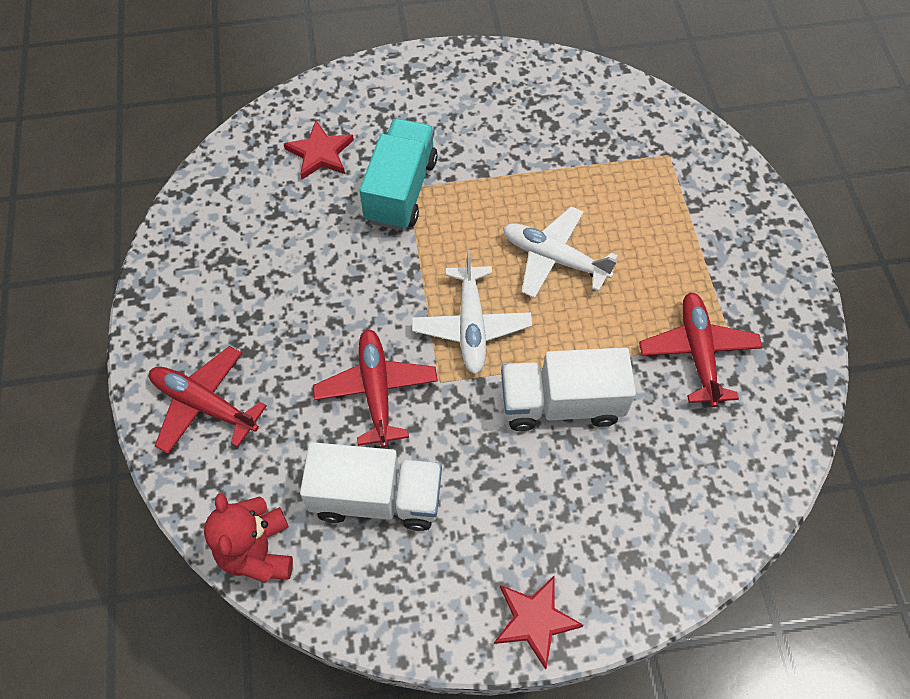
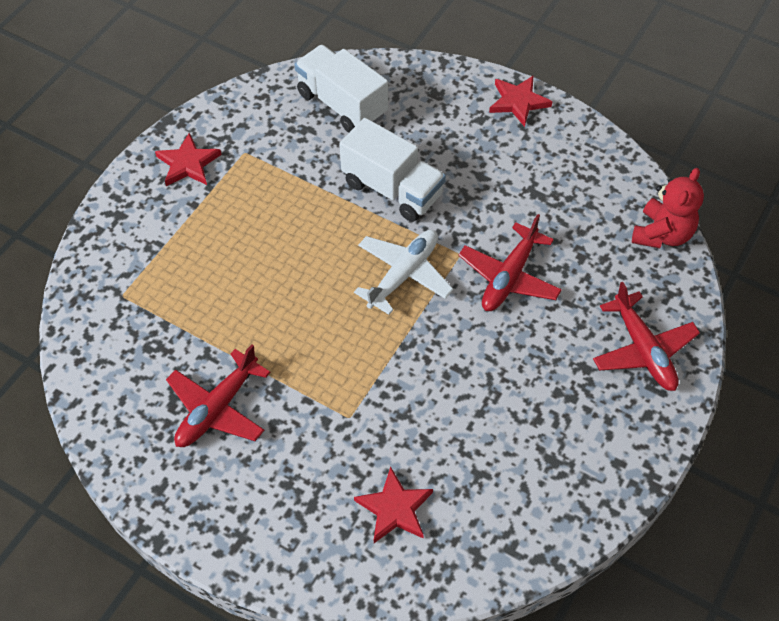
camera: 140 degrees left, 5 degrees down
white truck [300,442,442,531] -> white truck moved to [294,45,388,133]
turquoise truck [360,119,438,230] -> none
white plane [503,206,618,298] -> none
red plane [639,292,763,407] -> red plane moved to [166,344,271,447]
none -> red star [155,133,222,186]

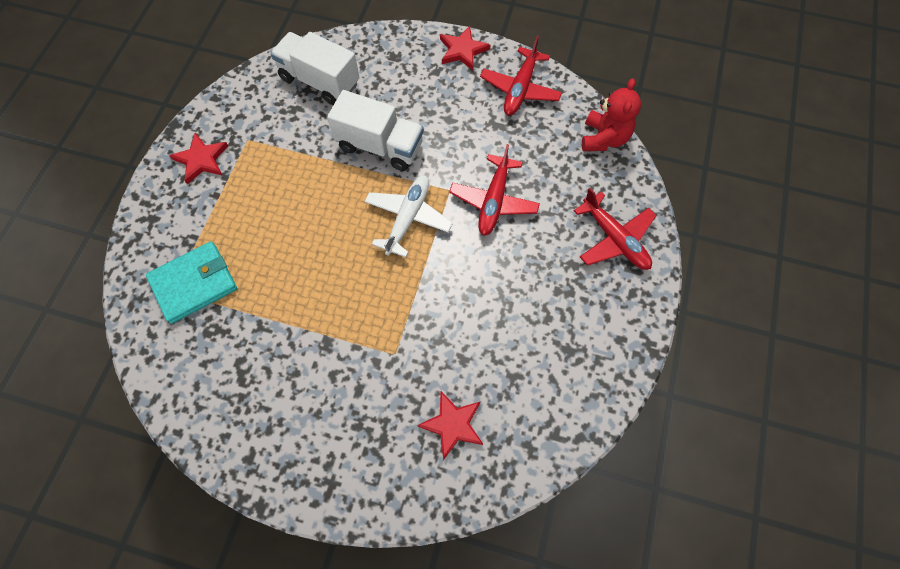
camera: 15 degrees left, 10 degrees up
red plane [166,344,271,447] -> red plane moved to [480,36,562,116]
none -> turquoise wallet [146,241,237,324]

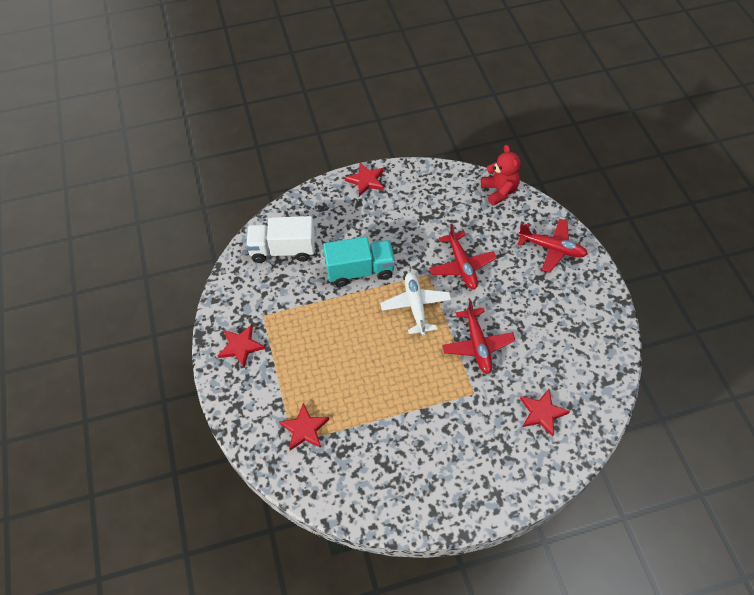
camera: 30 degrees left, 10 degrees down
turquoise wallet [146,241,237,324] -> red star [279,403,329,451]
white truck [327,90,424,171] -> turquoise truck [323,237,395,287]
red plane [480,36,562,116] -> red plane moved to [442,300,515,374]

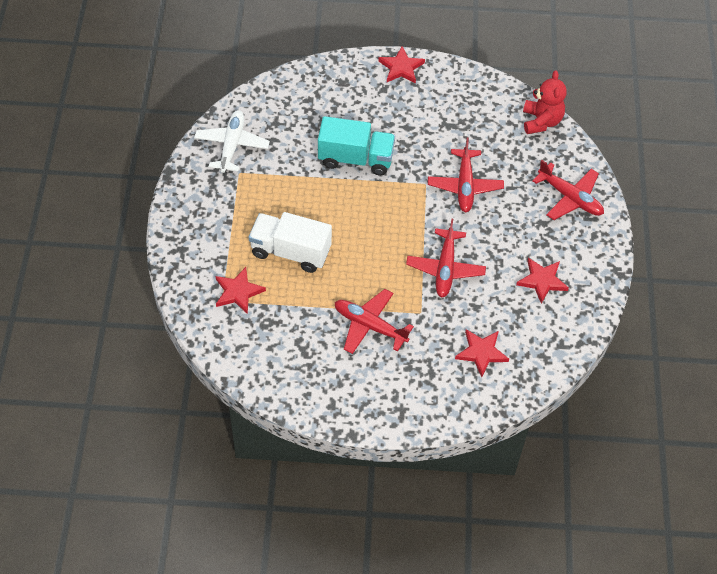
camera: 15 degrees right, 0 degrees up
red star [217,325,265,368] -> red star moved to [516,258,569,304]
white truck [246,216,315,263] -> white truck moved to [249,212,332,273]
white plane [380,272,451,335] -> white plane moved to [194,110,270,173]
none -> red plane [334,289,414,354]

